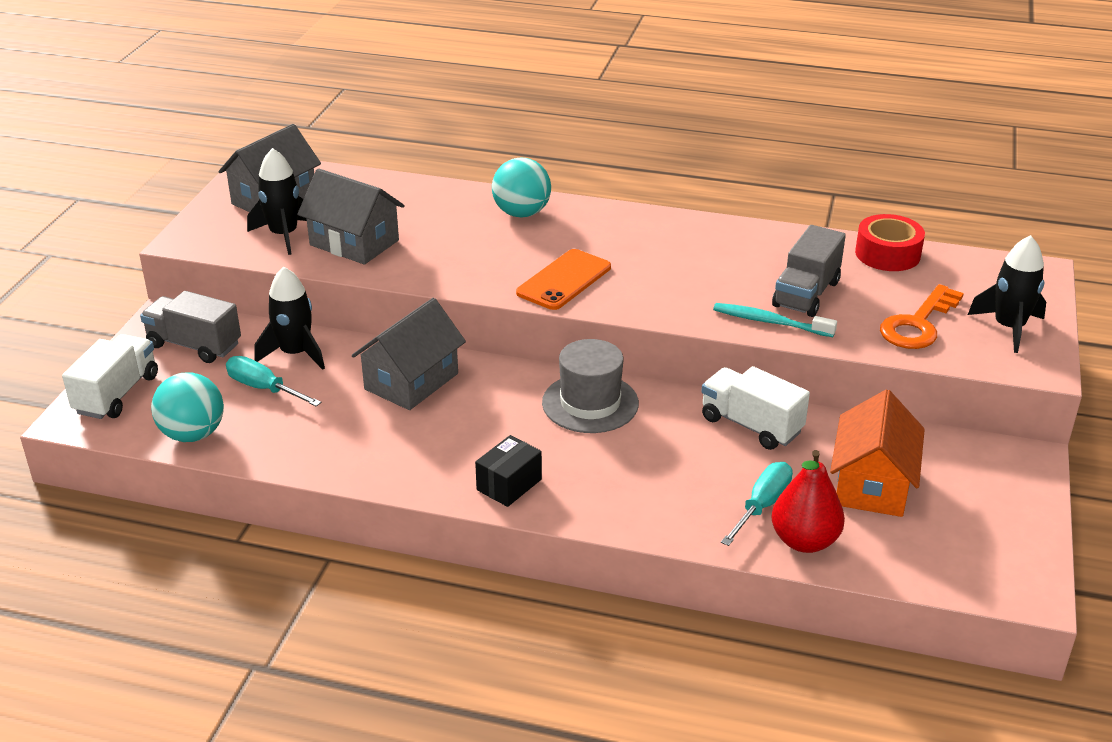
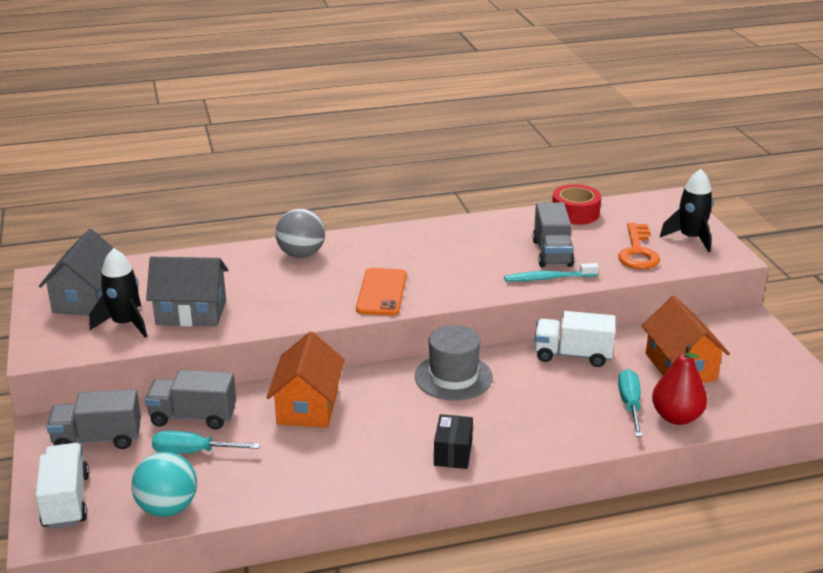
camera: 30 degrees left, 5 degrees down
black rocket [255,267,325,370] -> grey truck [145,370,236,430]
grey house [352,298,466,410] -> orange house [266,331,345,428]
turquoise ball [492,158,551,218] -> grey ball [275,209,325,258]

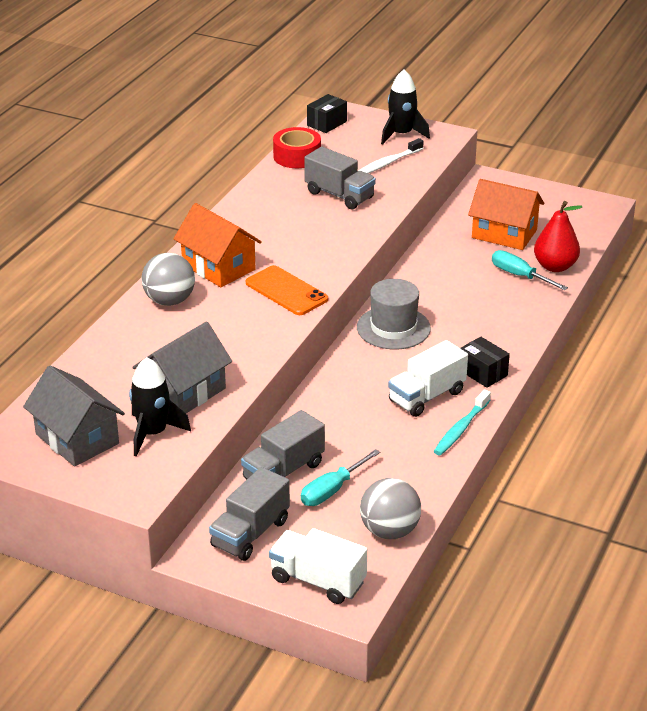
camera: 50 degrees left, 5 degrees up
turquoise ball [131,452,197,517] -> grey ball [360,478,421,539]
orange house [266,331,345,428] -> orange house moved to [174,203,262,287]
turquoise toothbrush [504,263,599,282] -> turquoise toothbrush moved to [434,389,491,455]
white truck [535,311,616,367] -> white truck moved to [388,340,468,417]
orange key [618,223,660,269] -> white toothbrush [358,138,424,173]
none -> black box [307,94,347,133]

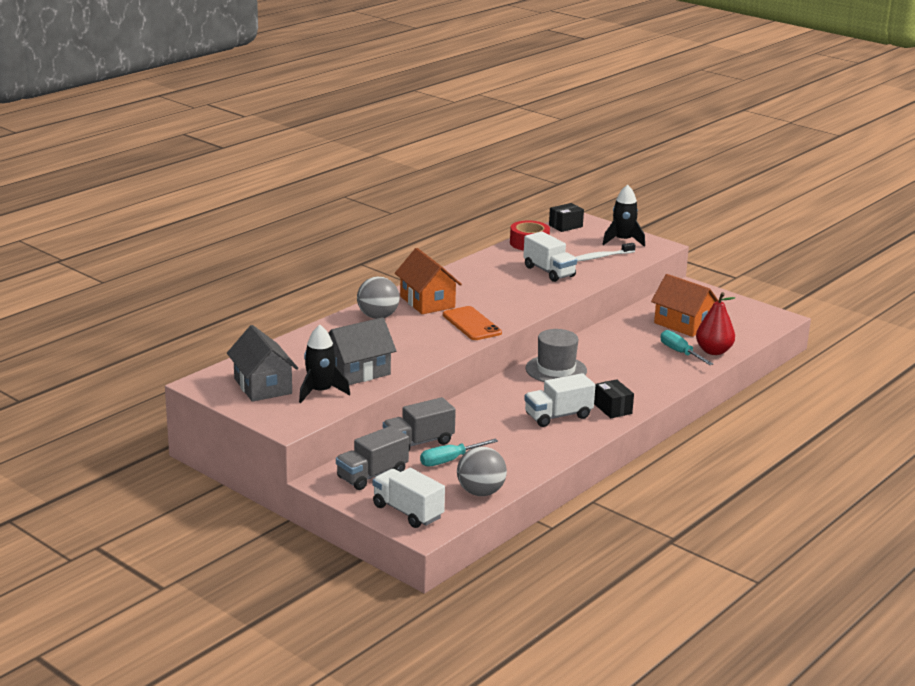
camera: 15 degrees right, 10 degrees down
grey truck [304,147,376,209] -> white truck [523,231,577,282]
turquoise toothbrush [434,389,491,455] -> none

